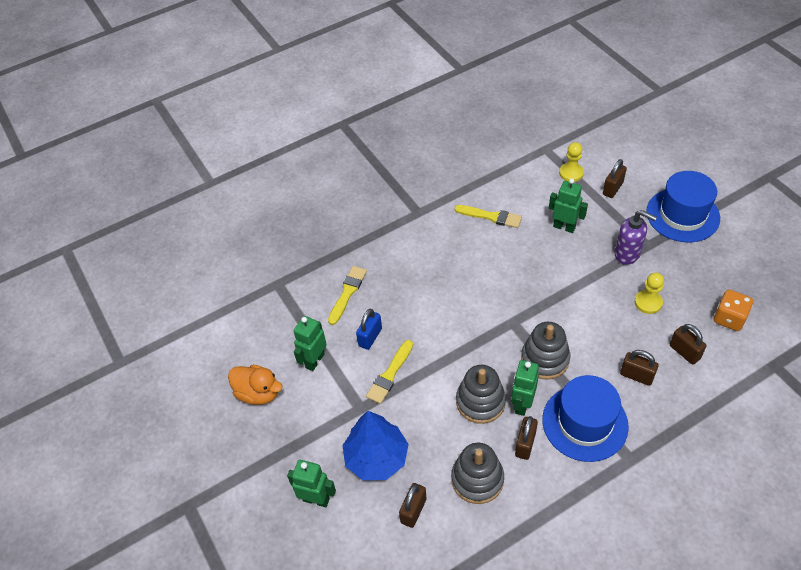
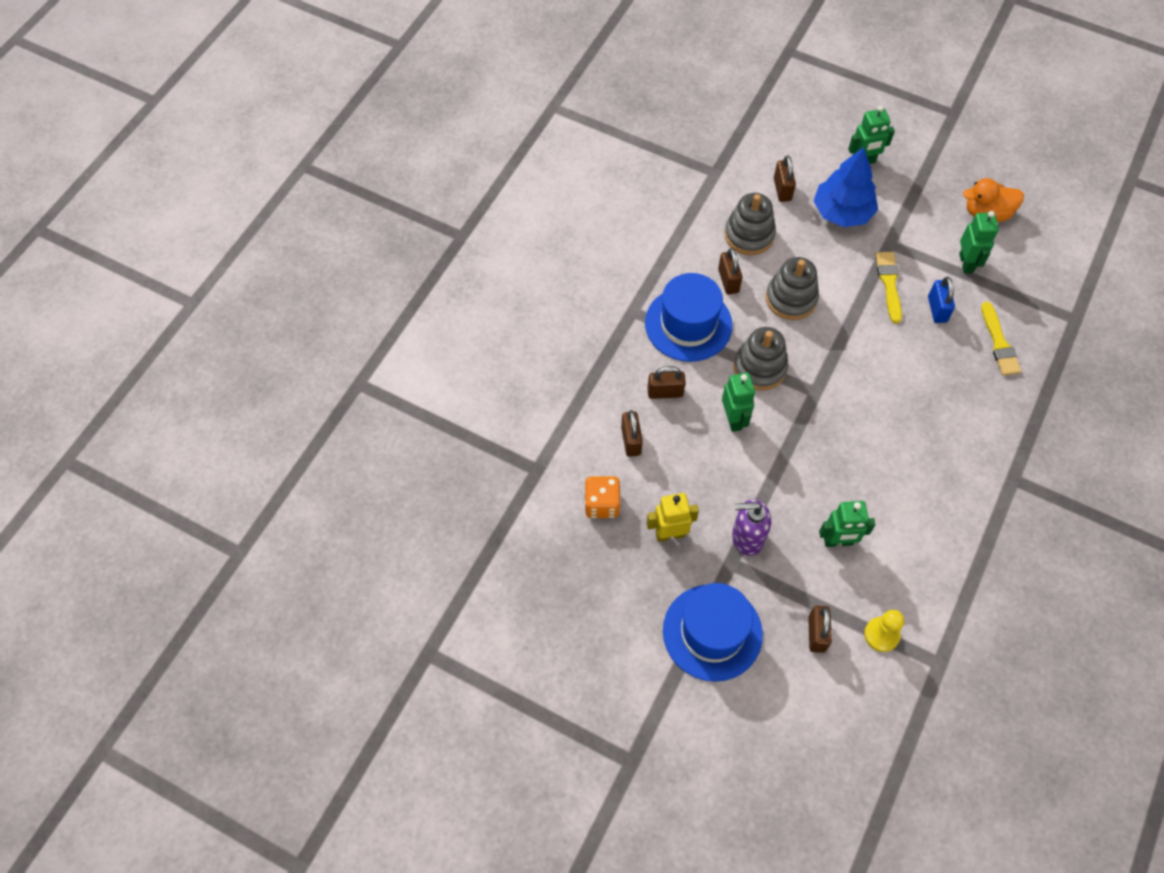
camera: 145 degrees right, 10 degrees up
yellow brush [454,205,522,228] -> none
green robot [511,360,539,416] -> green robot moved to [722,372,755,432]
yellow pawn [635,273,664,314] -> none
brown padlock [670,324,706,365] -> brown padlock turned 60 degrees clockwise [621,410,643,457]
none -> yellow robot [647,493,699,542]

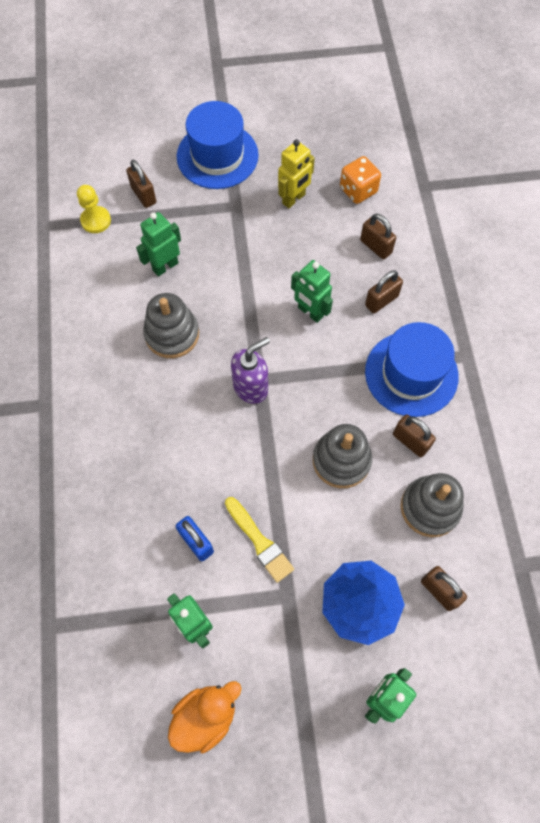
camera: 145 degrees right, 5 degrees up
purple soap dispenser [732,499,771,556] -> purple soap dispenser moved to [231,337,270,404]
grey stacking toy [734,327,788,391] -> grey stacking toy moved to [143,293,199,358]
yellow brush [981,302,1021,376] -> none

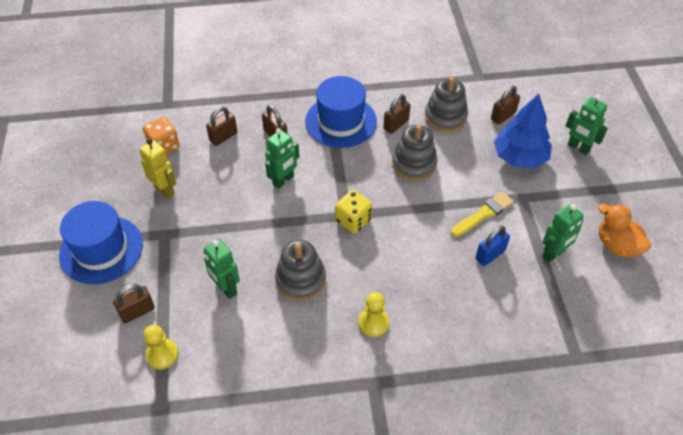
camera: 90 degrees left, 15 degrees down
purple soap dispenser [231,337,270,404] -> yellow dice [335,190,373,233]
none -> yellow pawn [358,292,389,337]

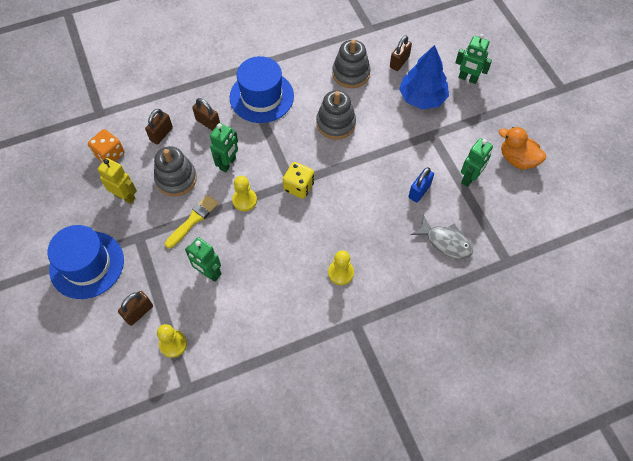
camera: 15 degrees left, 10 degrees up
grey stacking toy [275,240,326,301] -> grey stacking toy moved to [154,146,197,196]
brown padlock [384,94,411,134] -> none
yellow brush [451,192,514,237] -> yellow brush moved to [165,195,219,249]
none -> yellow pawn [232,176,257,211]
none -> grey fish [411,215,473,259]

